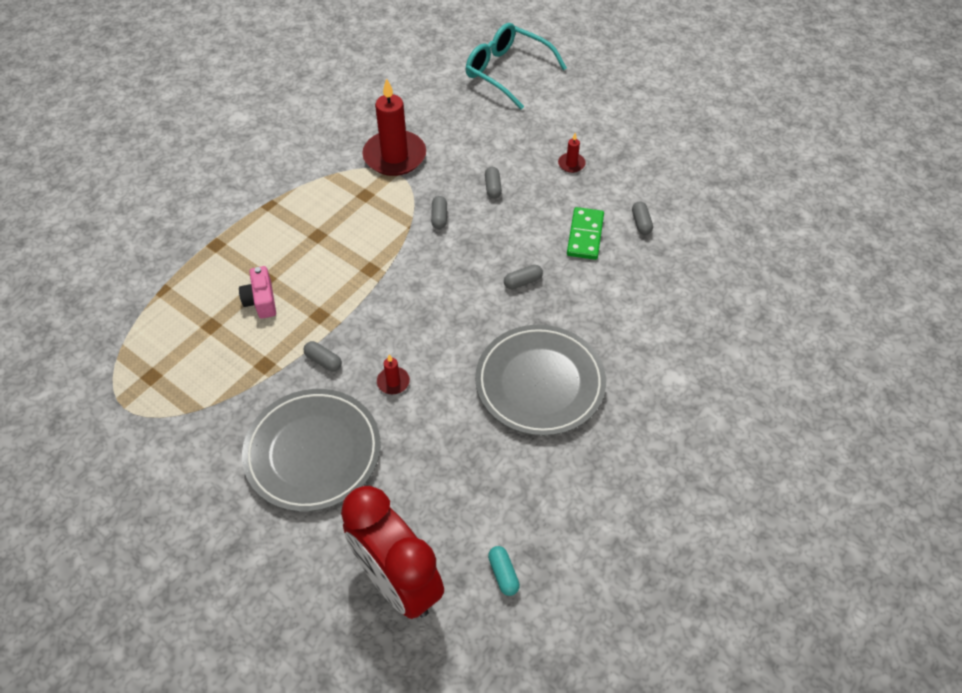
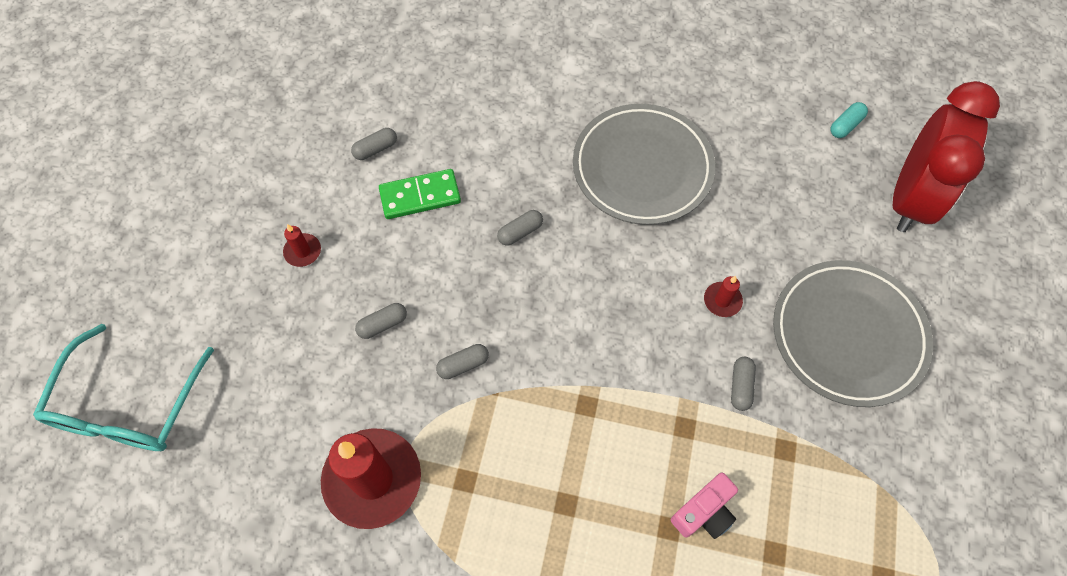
camera: 115 degrees left, 10 degrees up
grey capsule [504,265,543,289] -> grey capsule turned 75 degrees counterclockwise [497,210,543,246]

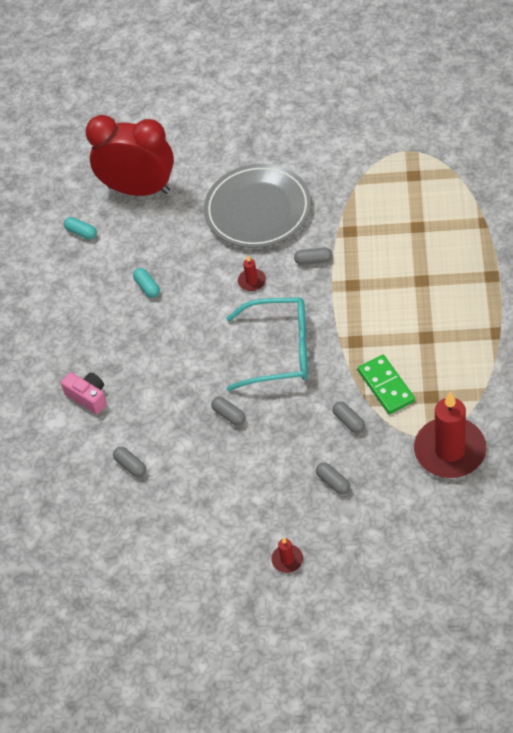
camera: 95 degrees left, 10 degrees down
turquoise glasses [33,324,214,451] -> turquoise glasses moved to [226,297,308,391]
grey capsule [351,128,397,160] -> grey capsule moved to [113,447,146,477]
green domino [379,169,461,219] -> green domino moved to [358,355,415,414]
grey plate [573,104,715,225] -> none
pink camera [671,473,738,539] -> pink camera moved to [61,372,107,414]
none -> turquoise capsule [133,268,160,298]

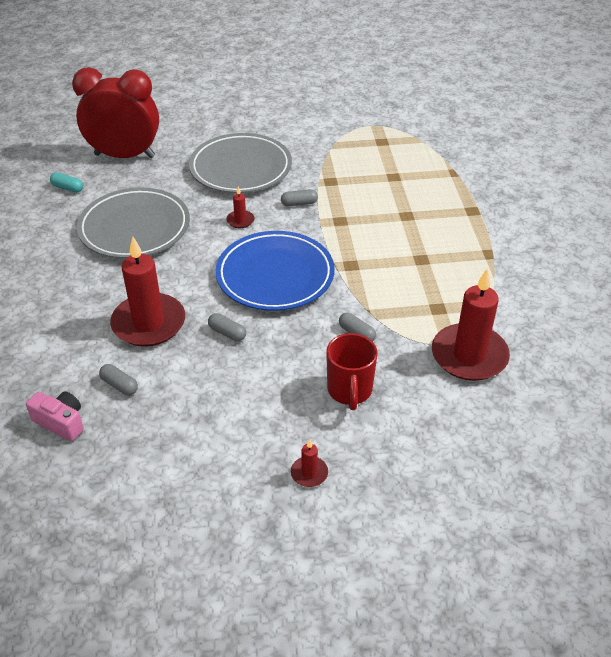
camera: 15 degrees left, 10 degrees down
pink camera [61,372,107,414] -> pink camera moved to [26,391,84,441]
turquoise capsule [133,268,160,298] -> grey plate [77,187,190,259]
turquoise glasses [226,297,308,391] -> blue plate [216,231,335,311]
grey capsule [316,462,350,495] -> red mug [326,333,378,410]
green domino [358,355,415,414] -> none
none -> red candle [110,237,185,347]

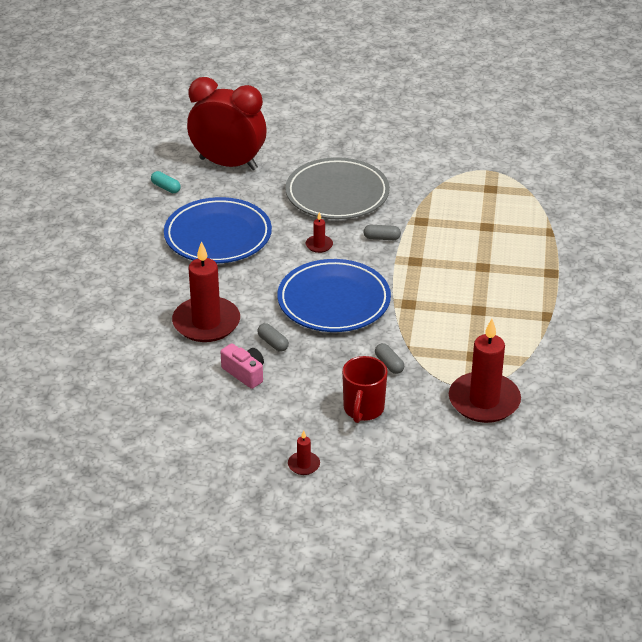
camera: 15 degrees right, 5 degrees down
pink camera [26,391,84,441] -> pink camera moved to [221,343,264,389]
grey plate [77,187,190,259] -> blue plate [164,197,272,263]
grey capsule [99,364,138,395] -> none

